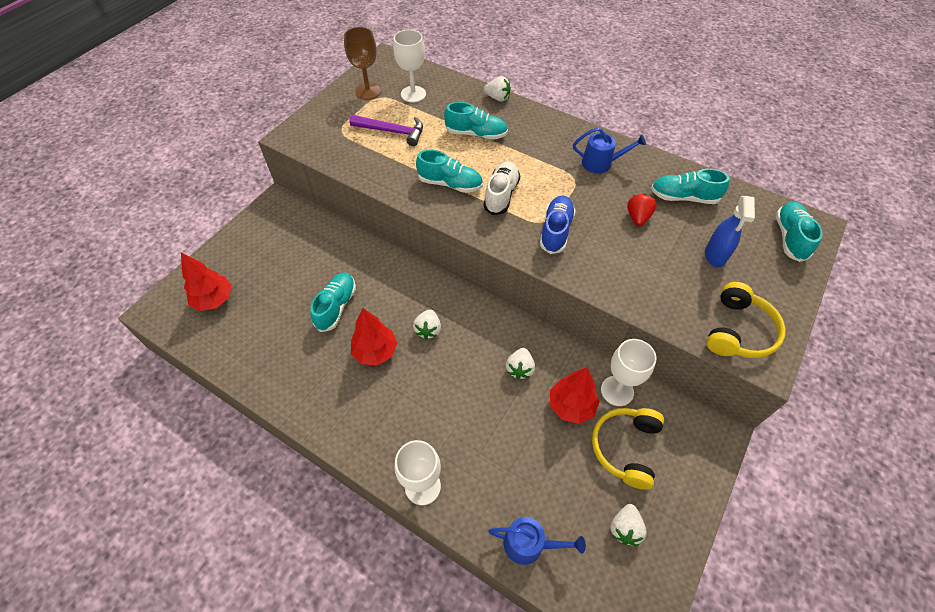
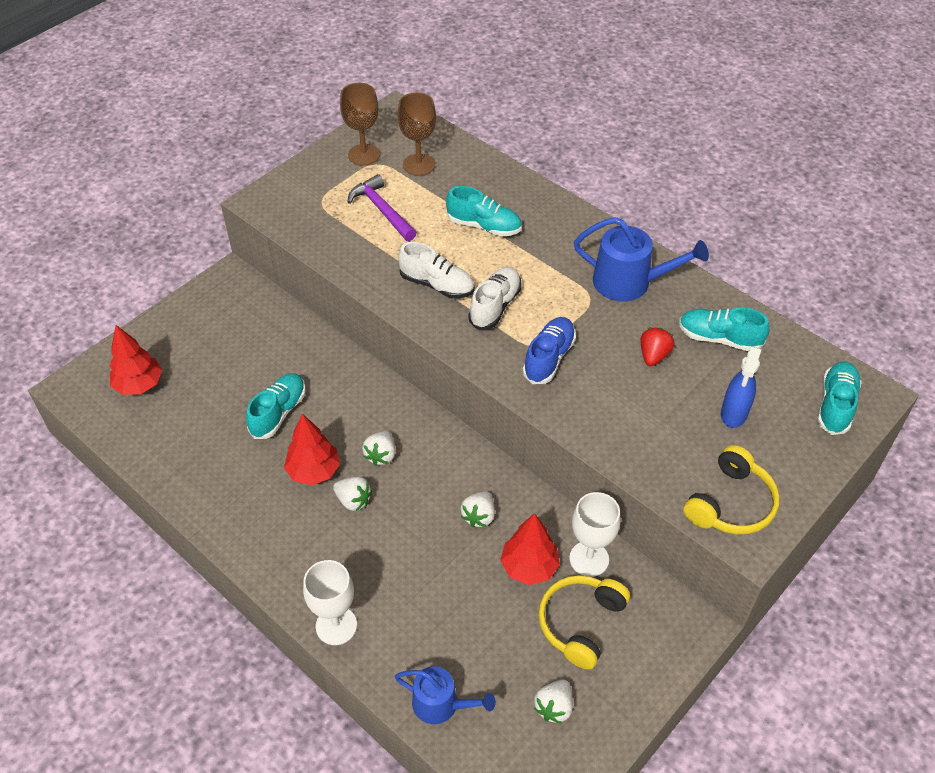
camera: 10 degrees right, 5 degrees down
purple hammer [349,115,423,146] -> purple hammer turned 150 degrees counterclockwise [347,174,417,241]
white goblet [393,29,426,103] -> brown goblet [398,92,436,176]
turquoise shoe [416,150,483,193] -> white shoe [398,242,474,298]
white strawberry [484,76,511,102] -> white strawberry moved to [333,477,372,511]
blue watering can [573,127,646,173] -> blue watering can [574,217,709,302], size x1.52

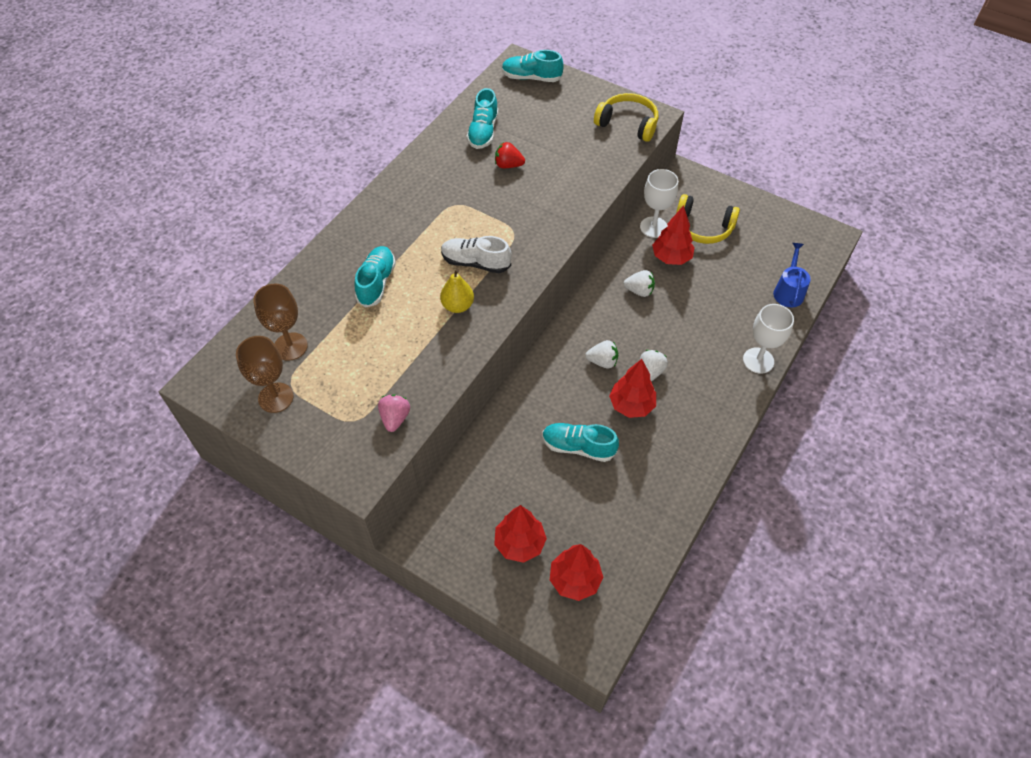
camera: 100 degrees left, 5 degrees up
purple hammer [347,174,417,241] -> none
white shoe [398,242,474,298] -> yellow pear [440,269,474,313]
blue shoe [523,317,576,384] -> none
white strawberry [534,679,573,724] -> none
blue watering can [574,217,709,302] -> none
blue spray bottle [721,346,762,428] -> none
none -> pink strawberry [378,394,410,432]
none -> red tree [494,505,547,563]

